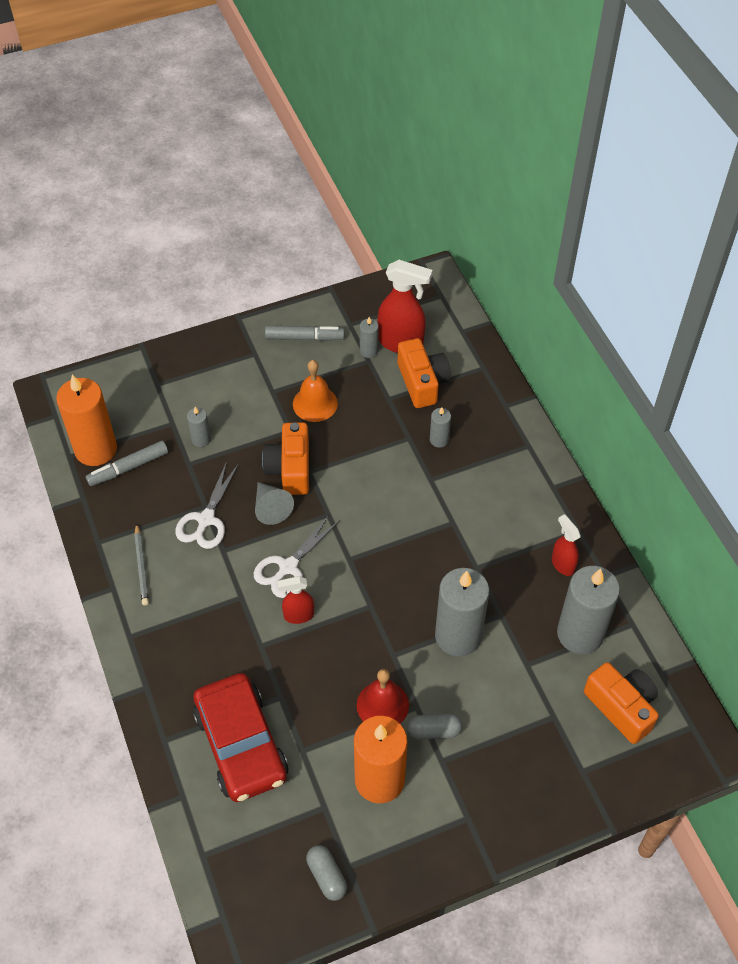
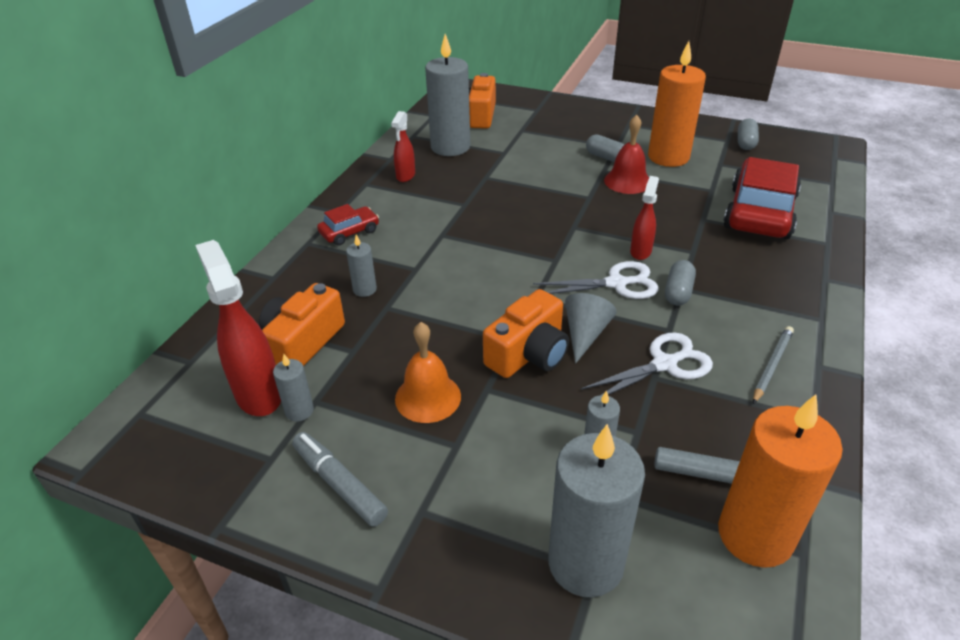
camera: 135 degrees left, 15 degrees down
red spray bottle [277,576,314,624] -> red spray bottle turned 105 degrees counterclockwise [630,176,659,260]
grey candle [435,568,489,656] -> grey candle moved to [548,424,645,597]
none -> red car [317,204,379,246]
none -> grey capsule [665,260,696,306]

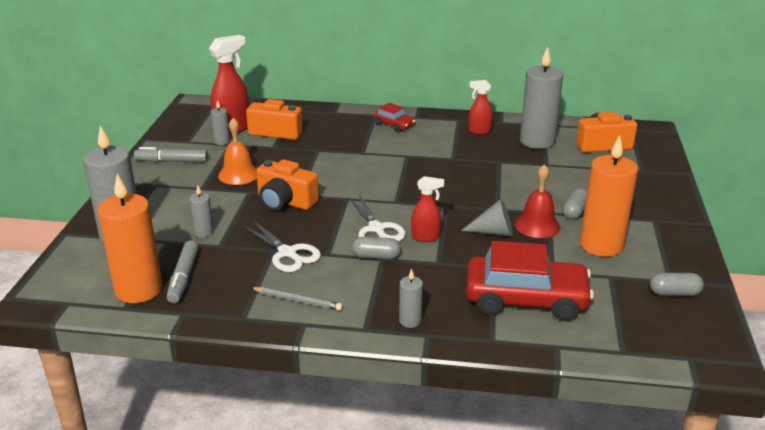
camera: 75 degrees right, 10 degrees down
grey marker [292,432,388,527] -> grey marker turned 120 degrees counterclockwise [134,147,208,162]
grey candle [346,235,377,297] -> grey candle moved to [399,269,423,328]
grey cone [565,293,617,364] -> grey cone moved to [461,199,513,237]

